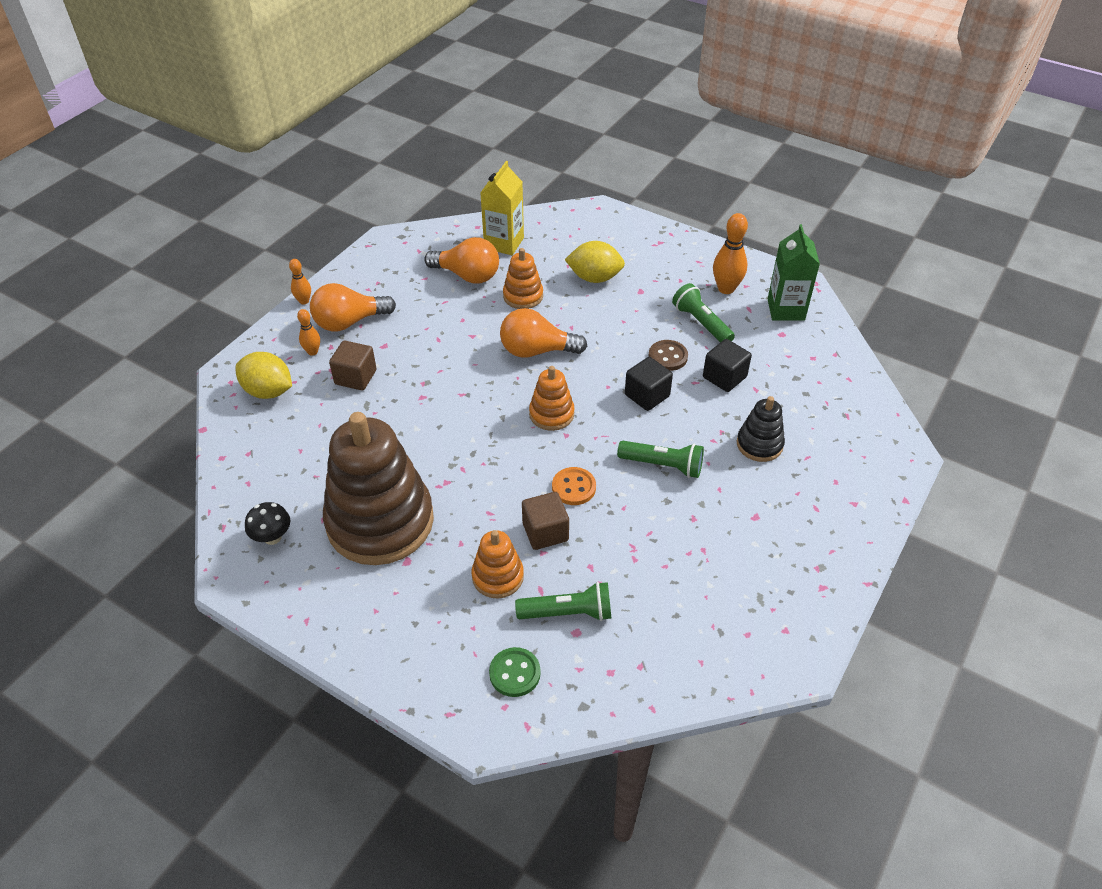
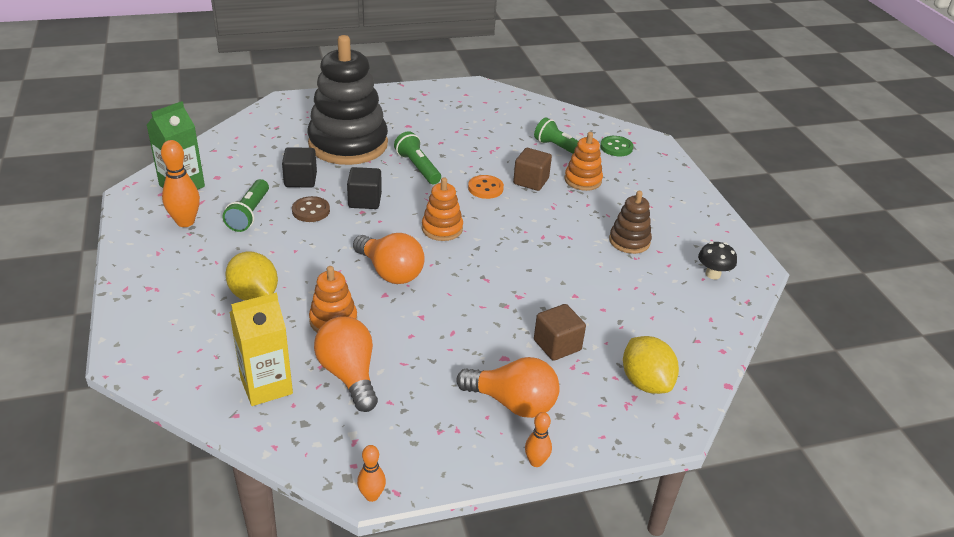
camera: 140 degrees left, 10 degrees down
orange bowling pin [297,309,320,355] -> orange bowling pin moved to [357,445,386,502]
brown stacking toy [323,412,434,565] -> brown stacking toy [609,191,652,254], size x0.46
black stacking toy [737,396,785,462] -> black stacking toy [307,35,388,165], size x2.16

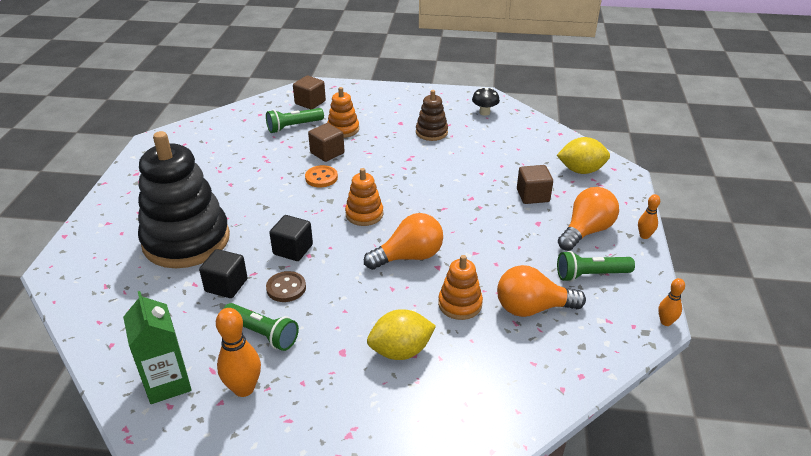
camera: 65 degrees left, 0 degrees up
yellow carton [229,292,293,406] -> none
green flashlight [394,131,441,184] -> green flashlight moved to [557,251,635,282]
green button [600,136,633,156] -> brown cube [293,76,326,109]

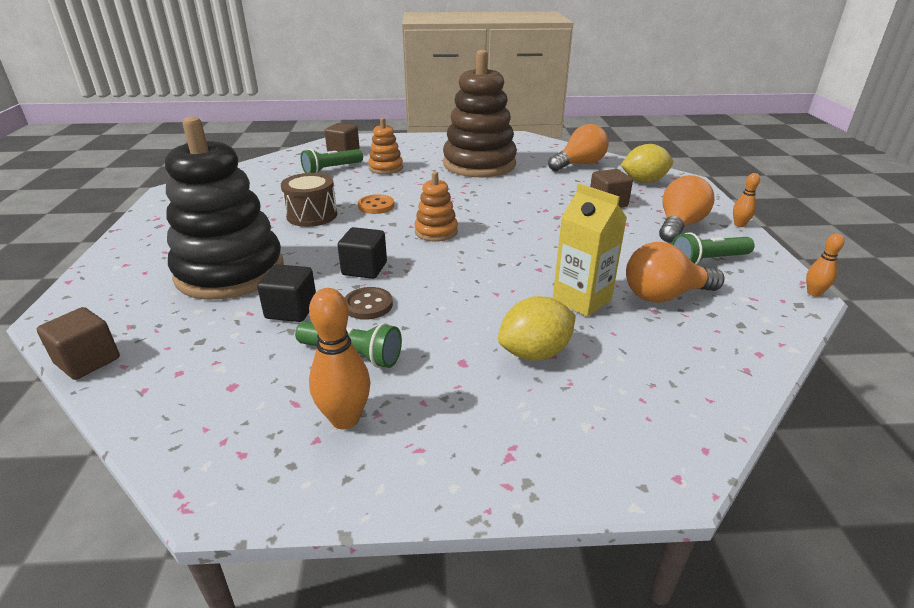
camera: 10 degrees left, 5 degrees down
green carton [123,291,191,404] -> none
brown cube [308,123,344,162] -> brown cube moved to [37,307,120,380]
orange light bulb [364,213,443,270] -> orange light bulb moved to [548,124,609,171]
brown stacking toy [416,90,448,141] -> brown stacking toy [443,50,517,177], size x2.16
orange stacking toy [438,255,483,320] -> yellow carton [553,183,627,317]
black mushroom [472,87,500,116] -> none
none -> brown drum [281,173,337,227]

